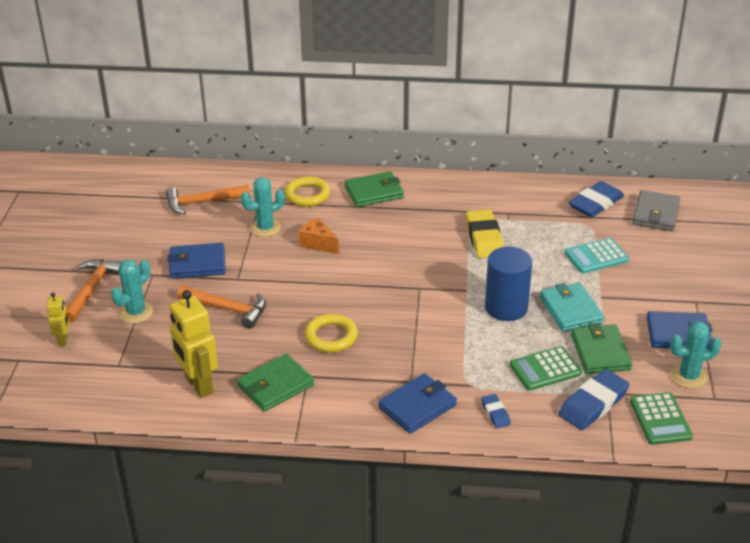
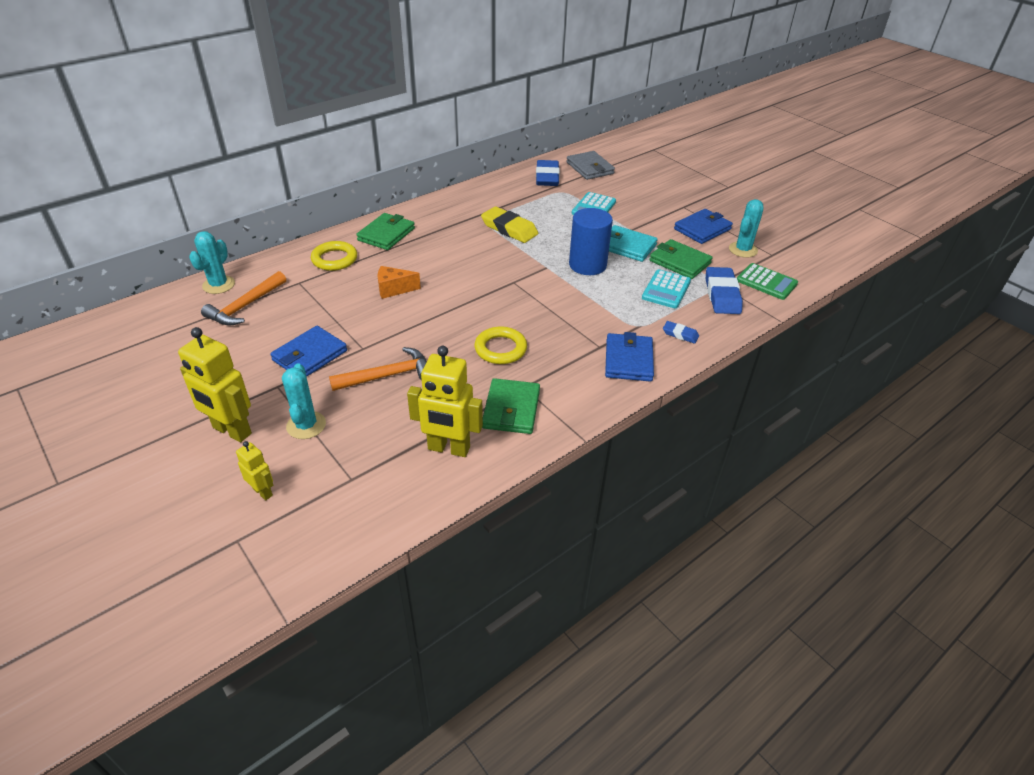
camera: 45 degrees left, 5 degrees up
orange hammer [66,259,122,323] -> yellow robot [178,327,252,442]
turquoise cactus [241,178,285,237] -> turquoise cactus moved to [189,231,235,294]
green calculator [510,346,582,390] -> turquoise calculator [642,269,691,308]

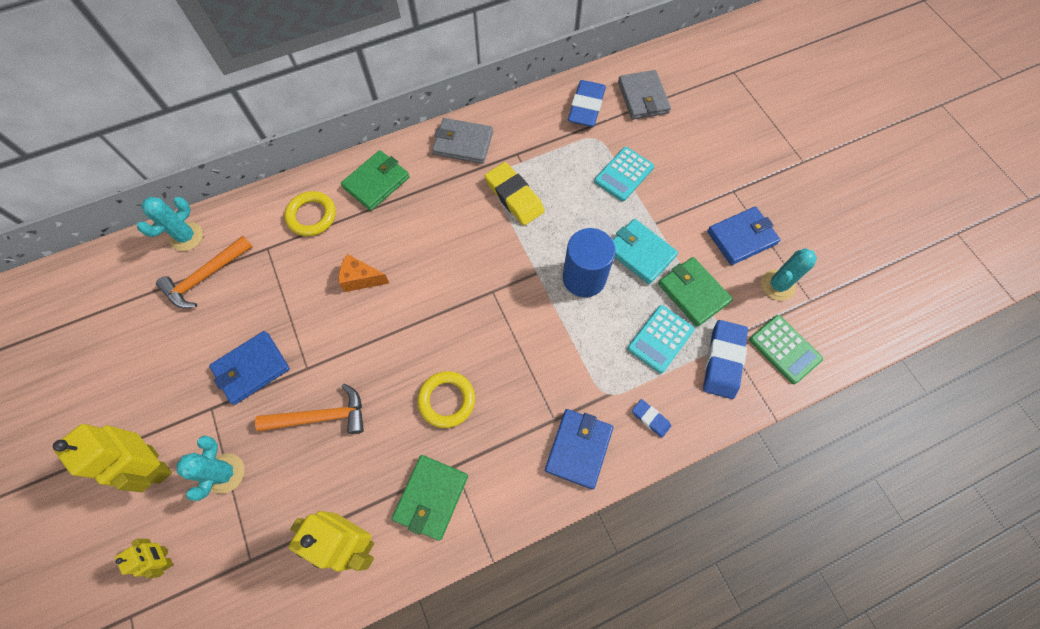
camera: 15 degrees right, 25 degrees up
none -> grey wallet [432,118,493,164]

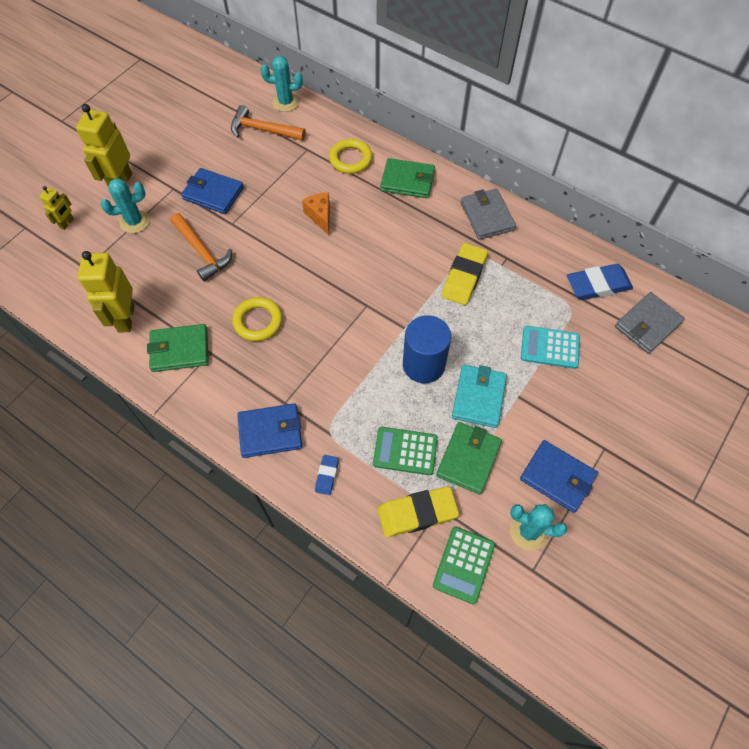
camera: 60 degrees right, 5 degrees down
turquoise calculator [627,305,695,373] -> green calculator [373,427,438,475]
blue eraser [703,320,748,399] -> yellow eraser [378,486,459,537]

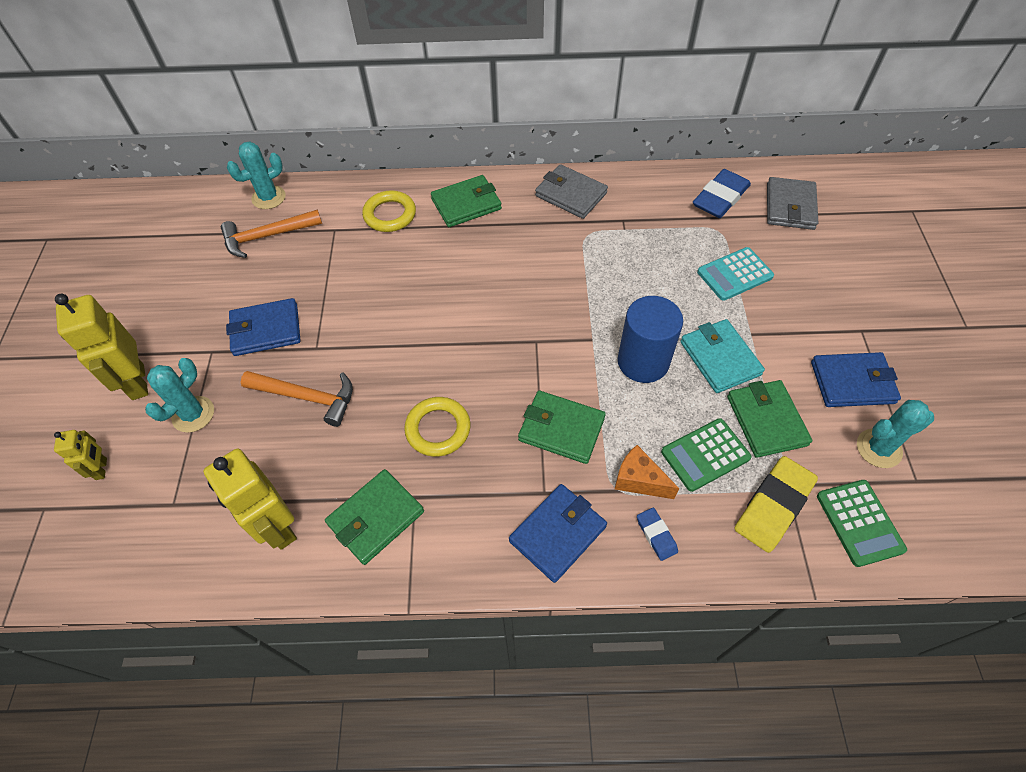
camera: 35 degrees left, 5 degrees down
orange cheese [302,192,330,235] -> orange cheese moved to [615,445,679,499]
yellow eraser [441,243,488,305] -> none
none -> green wallet [518,391,606,464]

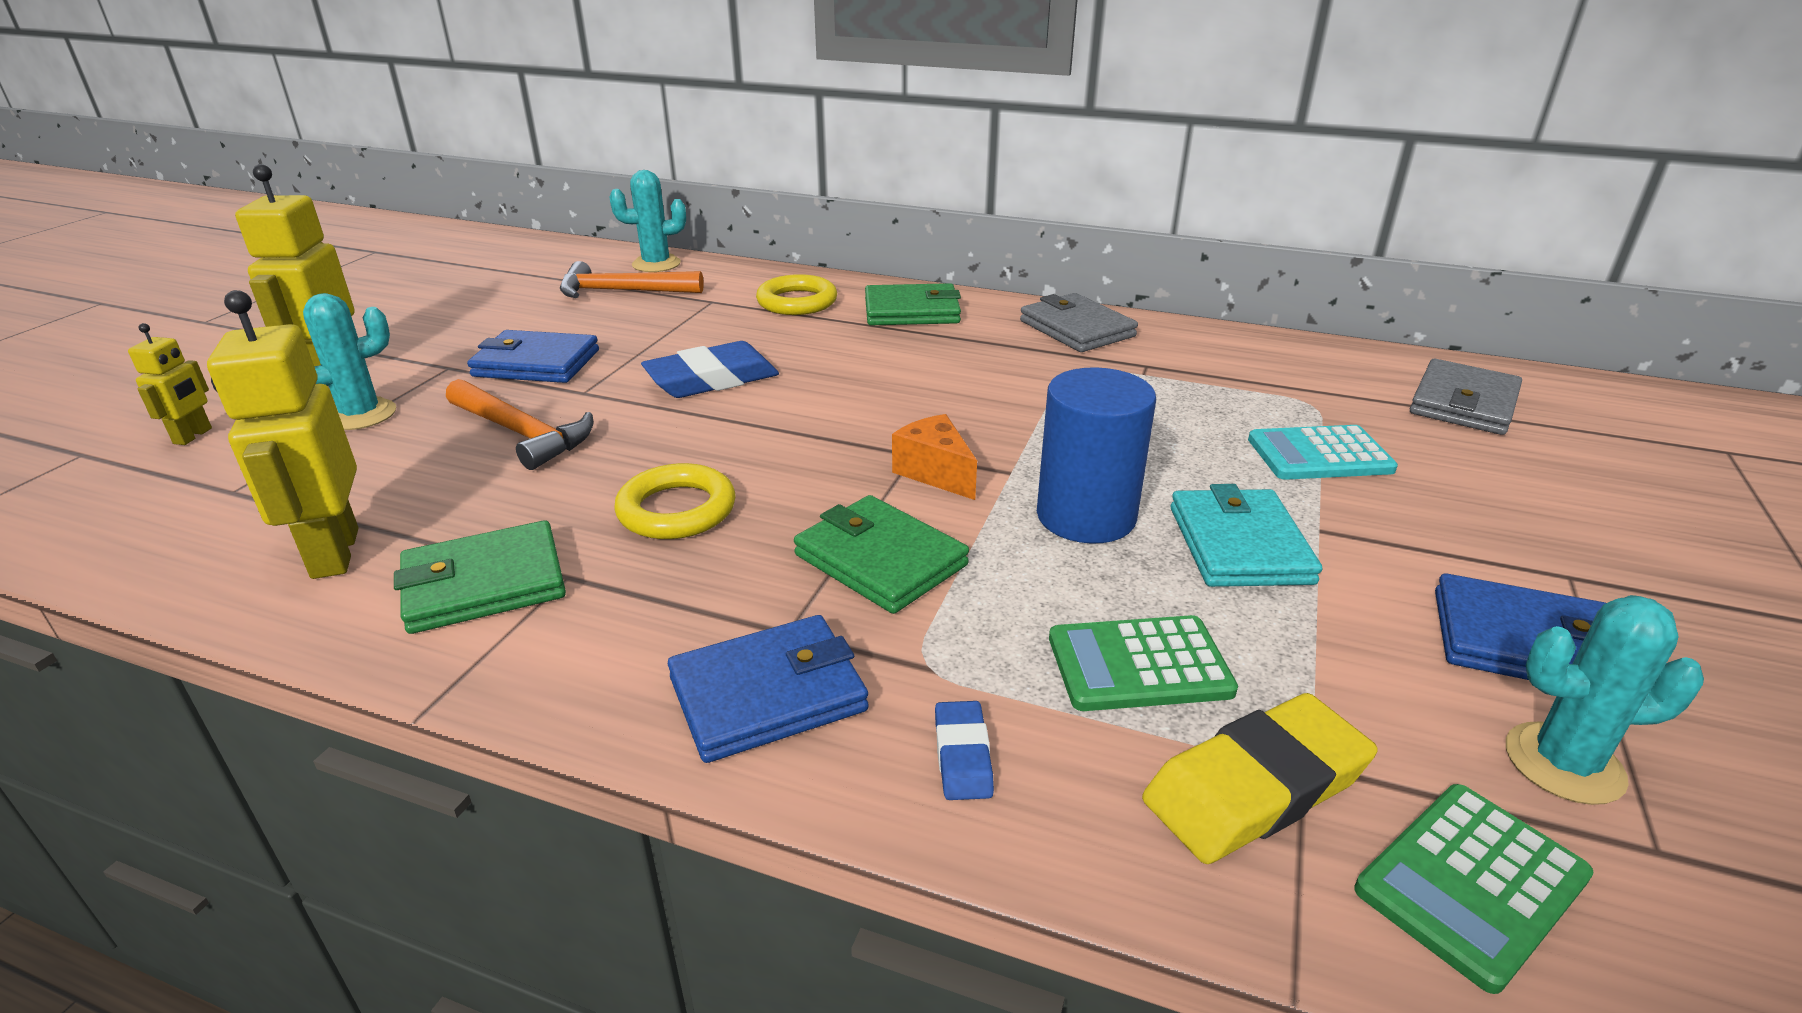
camera: 20 degrees right, 25 degrees down
orange cheese [615,445,679,499] -> orange cheese moved to [892,414,977,500]
blue eraser [693,169,751,218] -> blue eraser moved to [641,341,779,398]
green wallet [727,380,812,458] -> none
green calculator [817,480,907,567] -> green calculator turned 45 degrees clockwise [1354,784,1594,994]

